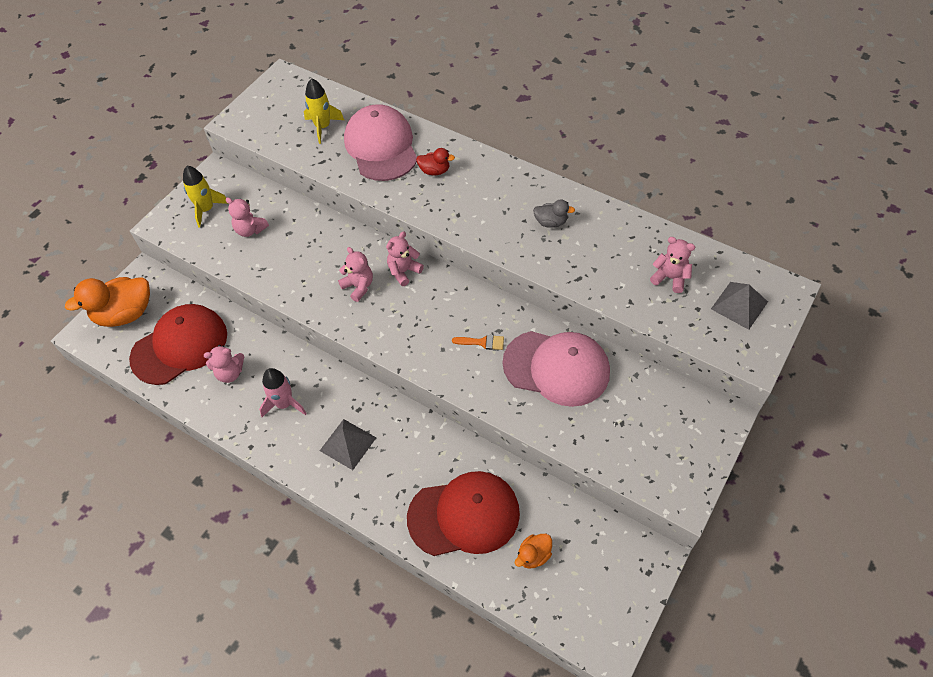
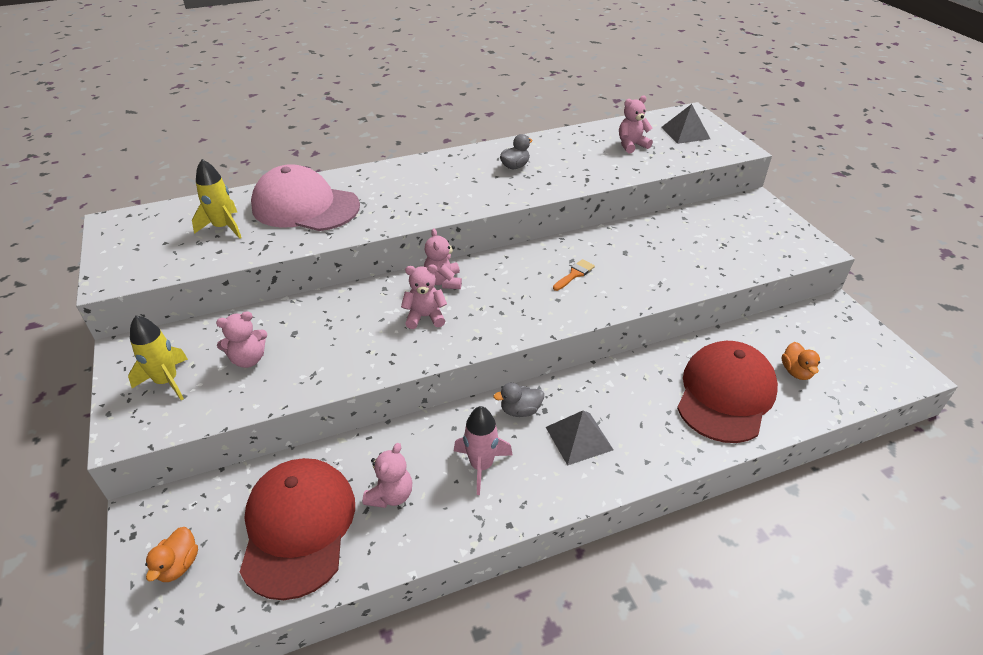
camera: 55 degrees left, 15 degrees down
orange duck [65,277,150,327] -> orange duck [145,527,198,582], size x0.50
red duck [416,148,455,175] -> none
pink cap [502,331,610,407] -> none
none -> grey duck [493,382,544,417]

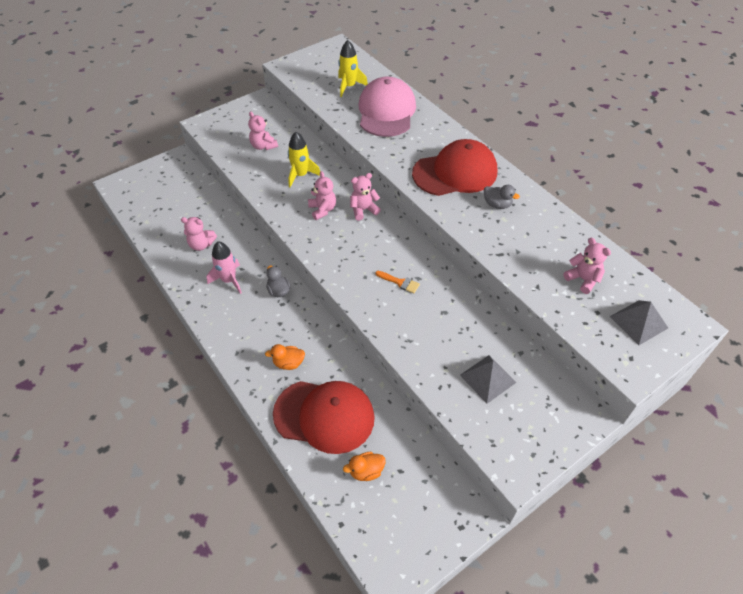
camera: 75 degrees right, 10 degrees up
yellow rocket [128,315,188,400] -> yellow rocket moved to [288,132,320,187]
orange duck [145,527,198,582] -> orange duck moved to [265,344,305,370]
red cap [240,458,355,600] -> red cap moved to [412,139,497,196]
grey pyramid [546,411,614,466] -> grey pyramid moved to [460,355,517,404]

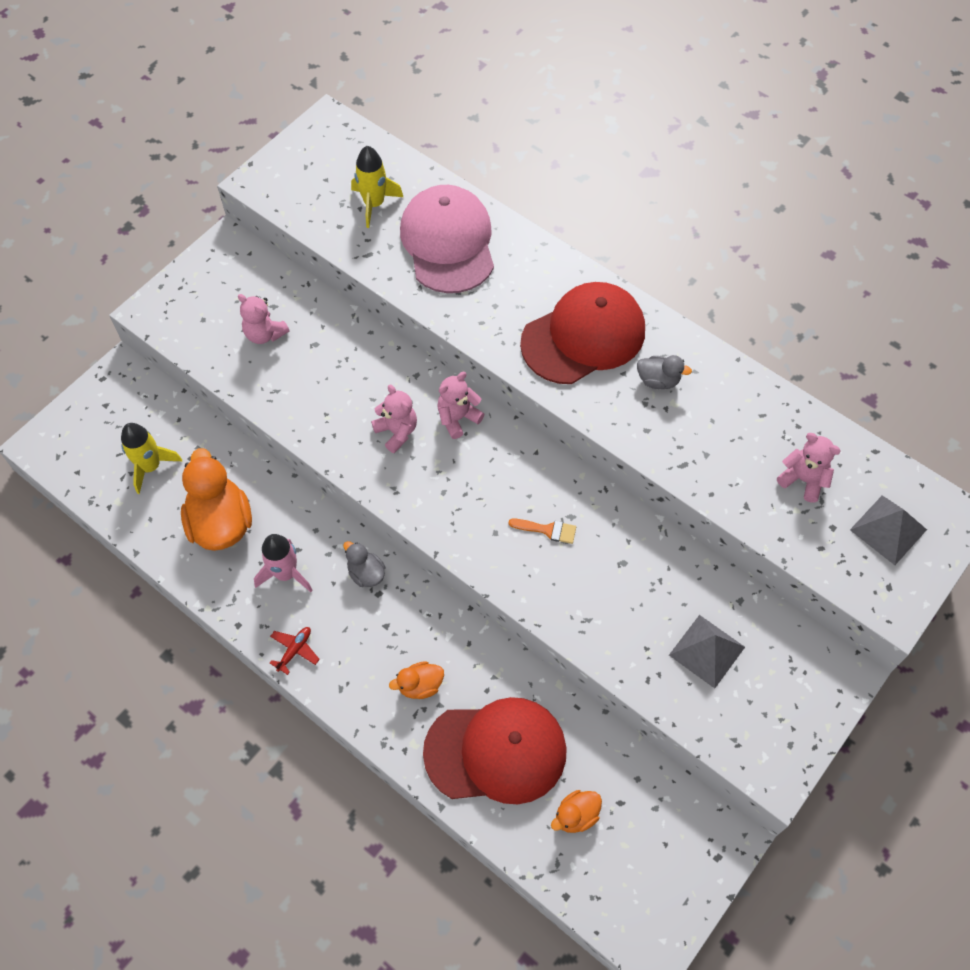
camera: 15 degrees left, 10 degrees up
pink teddy bear [181,217,217,251] -> orange duck [181,448,252,551]
yellow rocket [288,132,320,187] -> yellow rocket moved to [121,423,182,494]
none -> red plane [270,627,320,675]

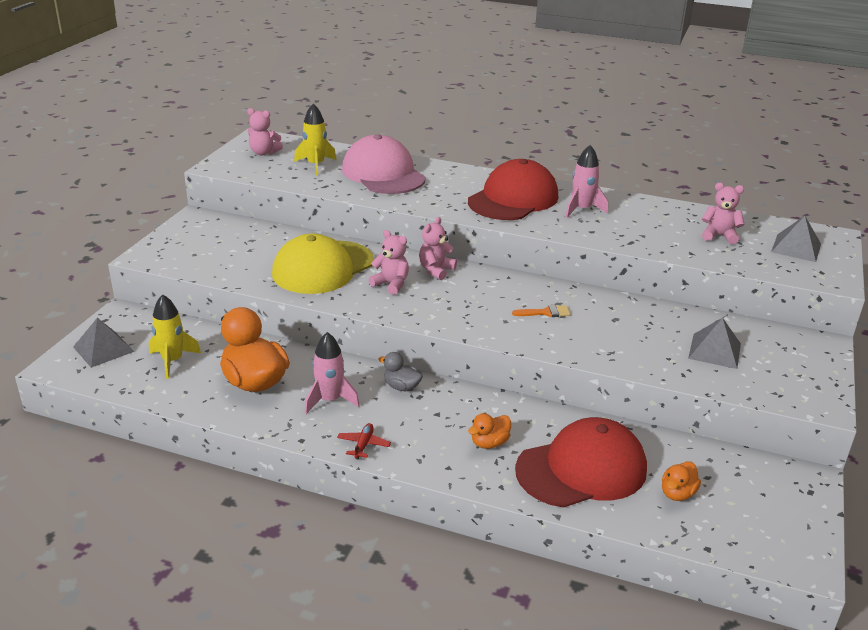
camera: 20 degrees left, 30 degrees down
pink teddy bear [238,294,290,344] -> pink teddy bear moved to [247,108,283,156]
grey duck [637,355,692,389] -> pink rocket [565,145,608,218]
none -> grey pyramid [73,318,134,368]
none -> yellow cap [272,234,374,294]

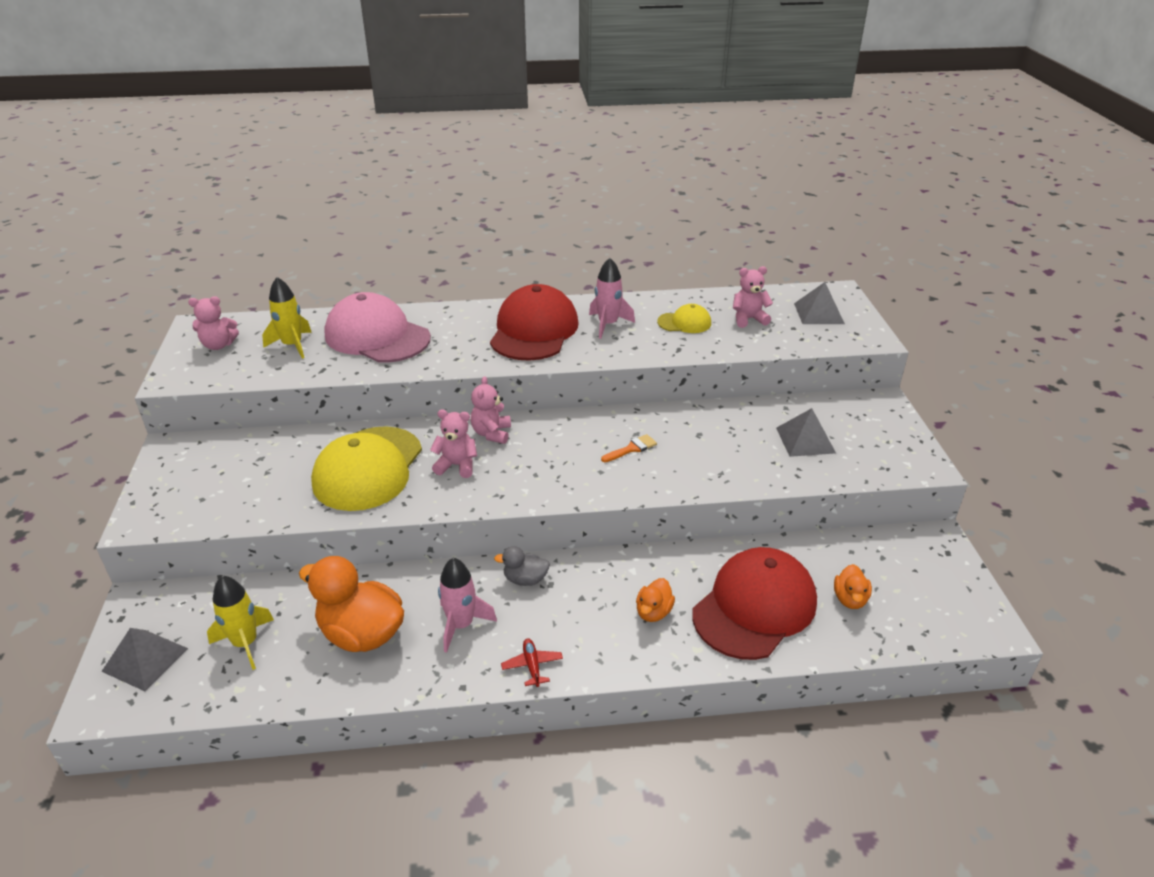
camera: 25 degrees left, 5 degrees up
none -> yellow cap [657,304,711,333]

